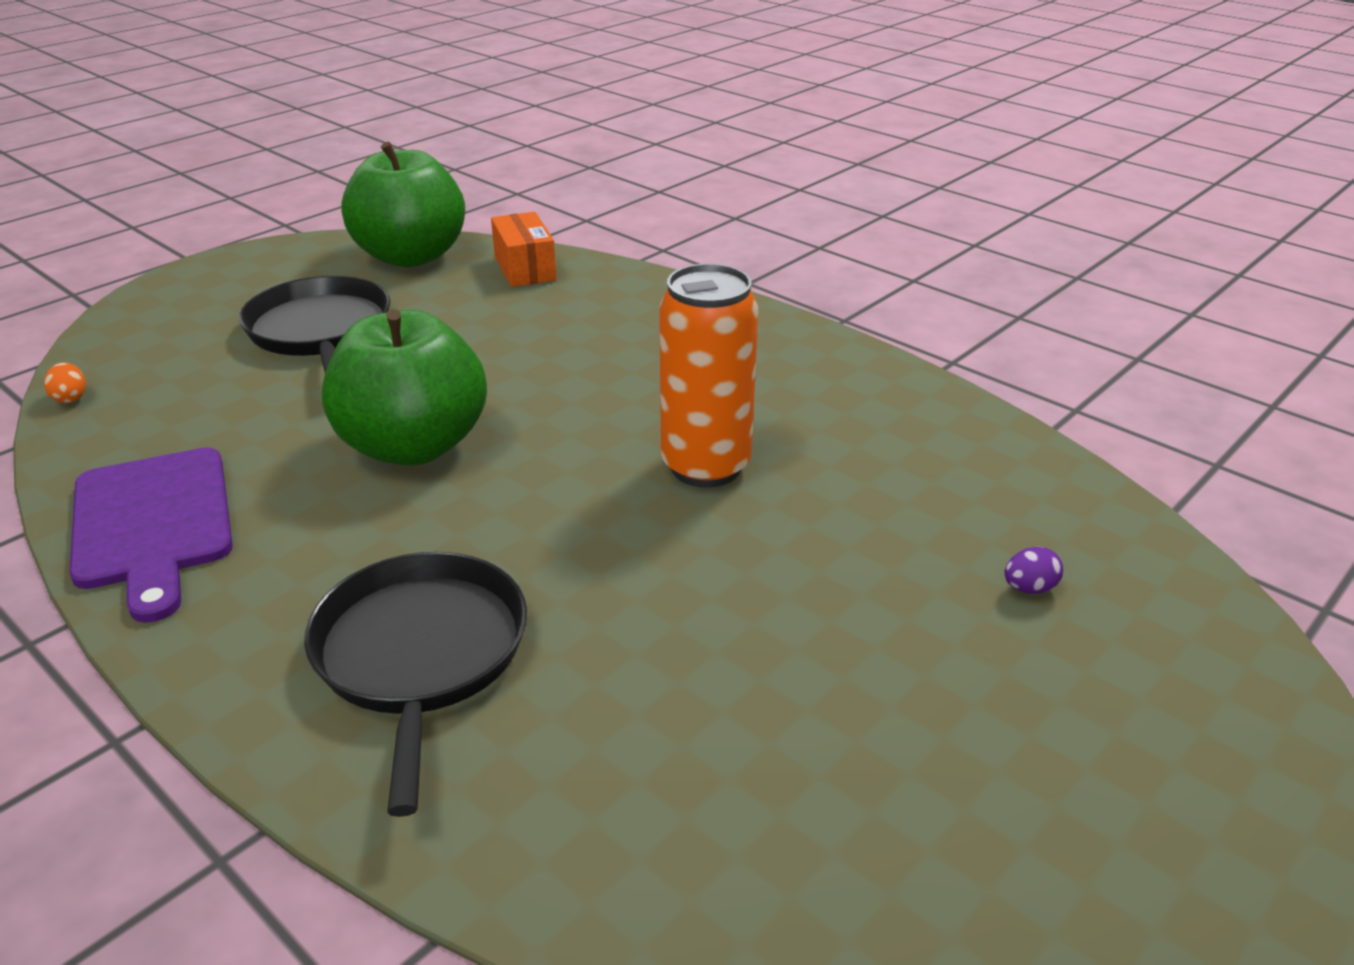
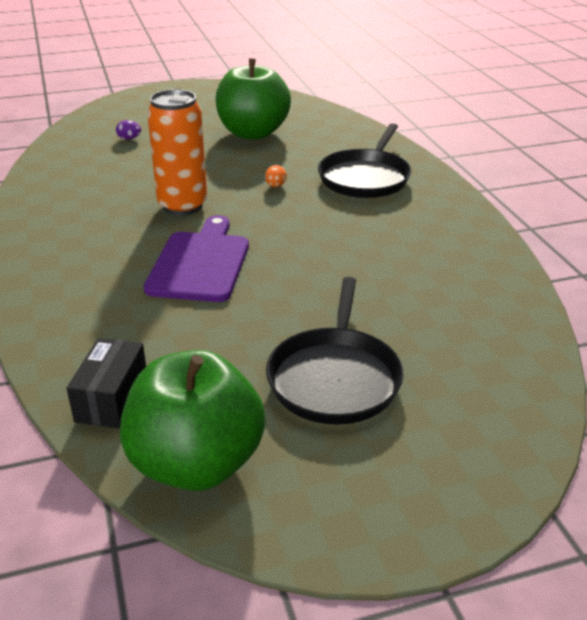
camera: 150 degrees left, 0 degrees up
orange egg [44,362,86,403] -> orange egg moved to [265,165,287,187]
purple cutting board [69,447,233,623] -> purple cutting board moved to [144,215,249,302]
green apple [322,309,487,466] -> green apple moved to [216,59,291,140]
orange box [491,212,557,287] -> black box [67,338,146,429]

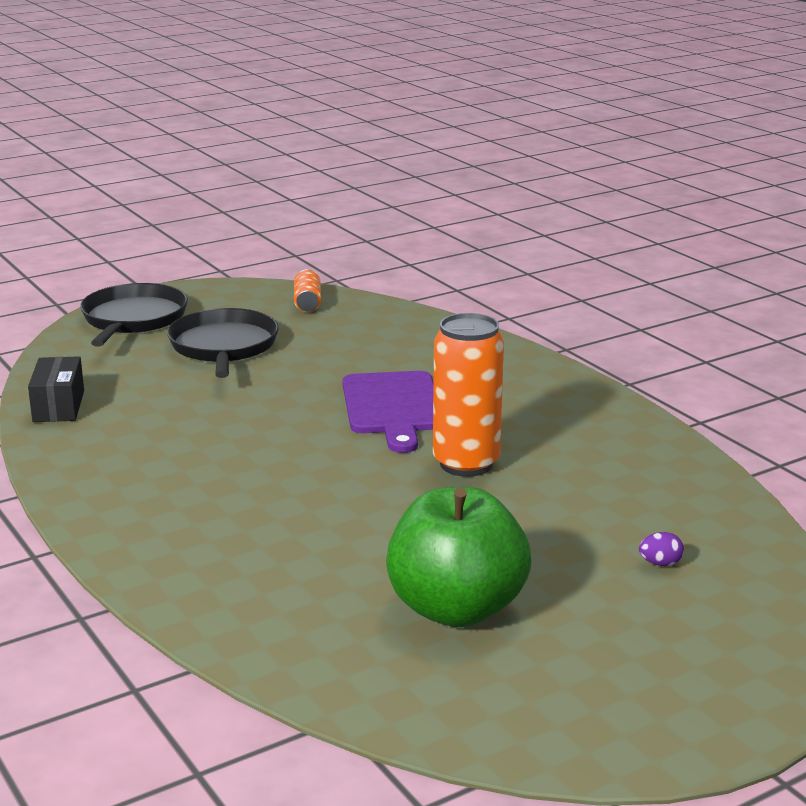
camera: 165 degrees right, 10 degrees down
black box [67,338,146,429] -> black box moved to [28,356,84,422]
green apple [120,350,266,491] -> orange can [294,269,321,312]
orange egg [265,165,287,187] -> none
black pan [318,123,411,198] -> black pan moved to [80,283,188,347]

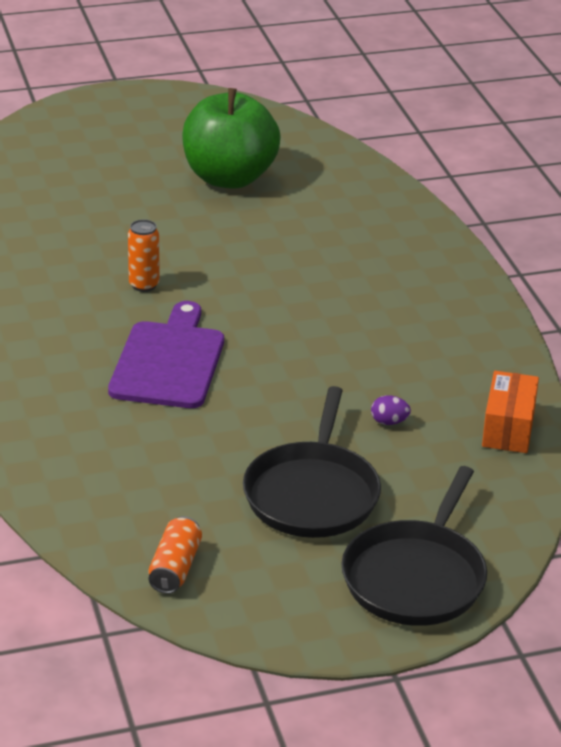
camera: 165 degrees left, 10 degrees up
black box [28,356,84,422] -> orange box [482,371,539,453]
orange can [433,313,504,477] -> orange can [128,219,160,292], size x0.51
purple egg [639,532,684,566] -> purple egg moved to [371,395,411,425]

